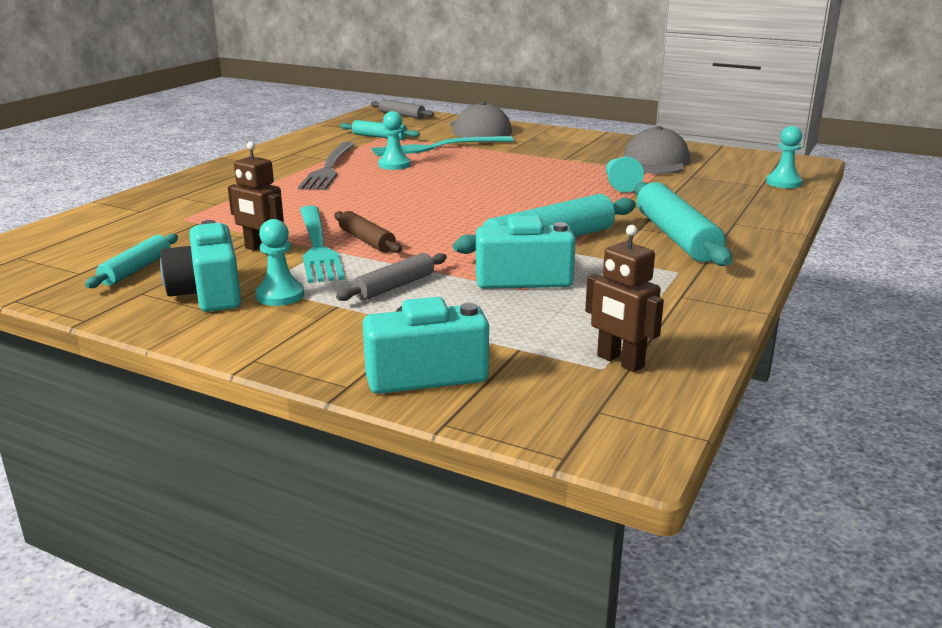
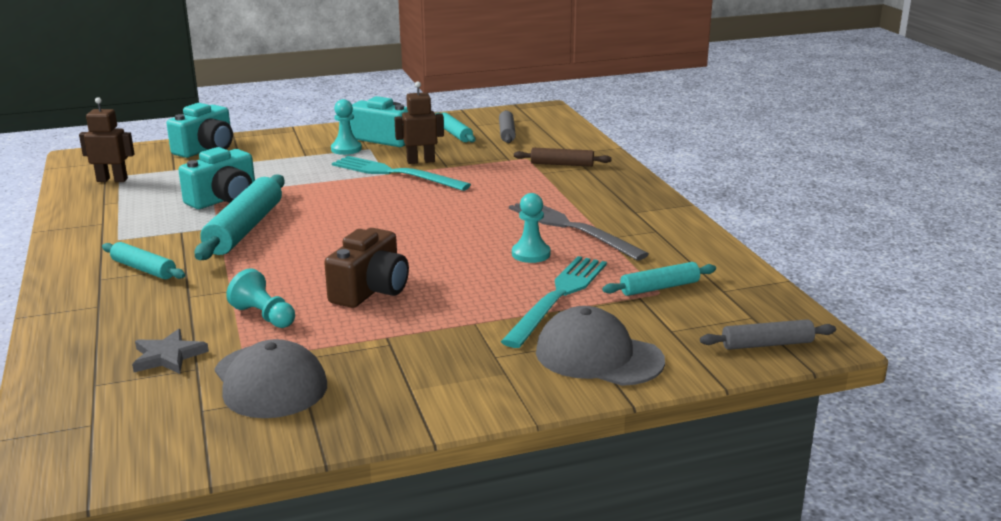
camera: 135 degrees right, 0 degrees up
brown rolling pin [334,211,402,253] -> brown rolling pin moved to [514,148,612,167]
grey rolling pin [336,253,447,301] -> grey rolling pin moved to [499,110,516,143]
turquoise rolling pin [635,182,732,266] -> turquoise rolling pin [102,242,185,279], size x0.56
turquoise pawn [766,126,803,188] -> none
none -> grey star [132,329,209,374]
none -> brown camera [324,228,409,308]

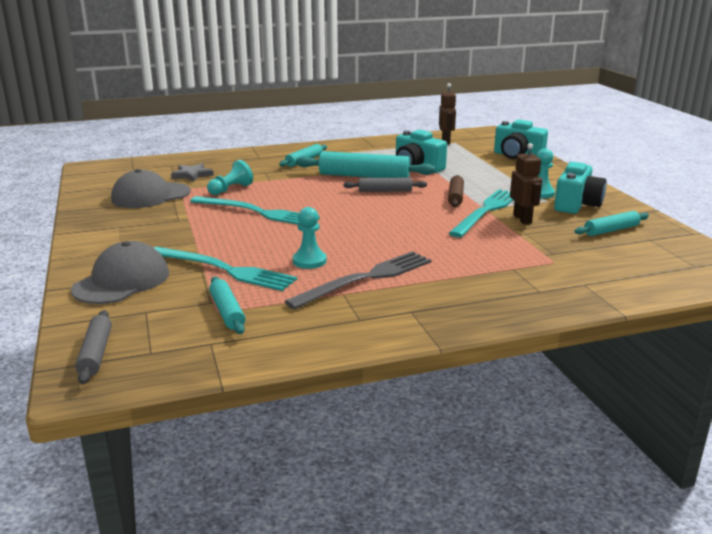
camera: 90 degrees right, 0 degrees up
brown camera [324,228,409,308] -> turquoise fork [190,196,320,225]
grey rolling pin [499,110,516,143] -> grey rolling pin moved to [344,178,427,192]
brown rolling pin [514,148,612,167] -> brown rolling pin moved to [448,175,464,207]

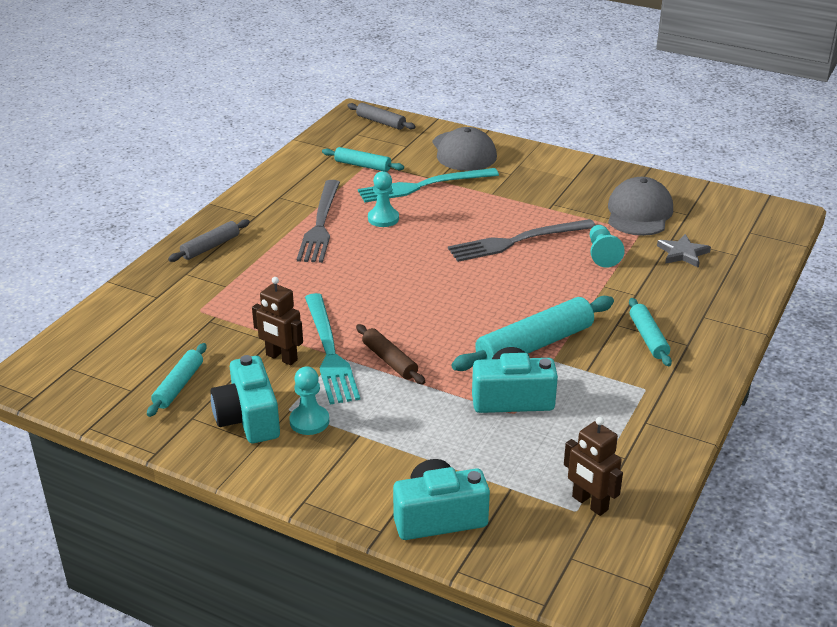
camera: 135 degrees right, 10 degrees up
turquoise fork [190,196,320,225] -> grey fork [448,219,595,262]
grey rolling pin [344,178,427,192] -> grey rolling pin moved to [168,219,250,262]

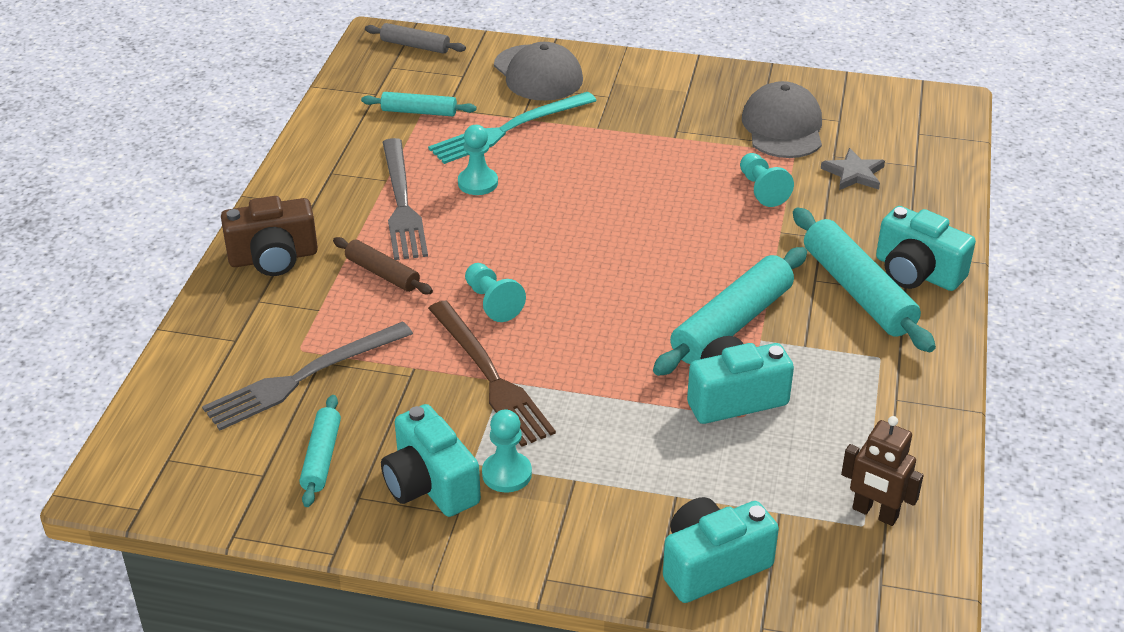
camera: 15 degrees left, 5 degrees up
grey rolling pin [168,219,250,262] -> brown camera [221,196,318,276]
brown robot [252,277,303,365] -> none
turquoise fork [305,293,360,404] -> brown fork [428,300,556,447]
brown rolling pin [356,324,425,384] -> brown rolling pin moved to [333,237,433,294]
grey fork [448,219,595,262] -> grey fork moved to [202,321,413,430]
turquoise rolling pin [629,298,672,366] -> turquoise rolling pin [793,208,936,352], size x1.78
none -> turquoise pawn [465,263,526,322]
none -> turquoise camera [876,206,976,291]

